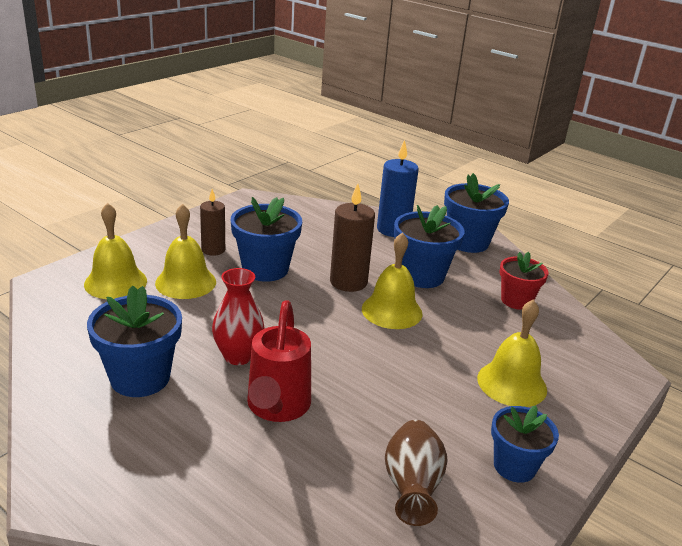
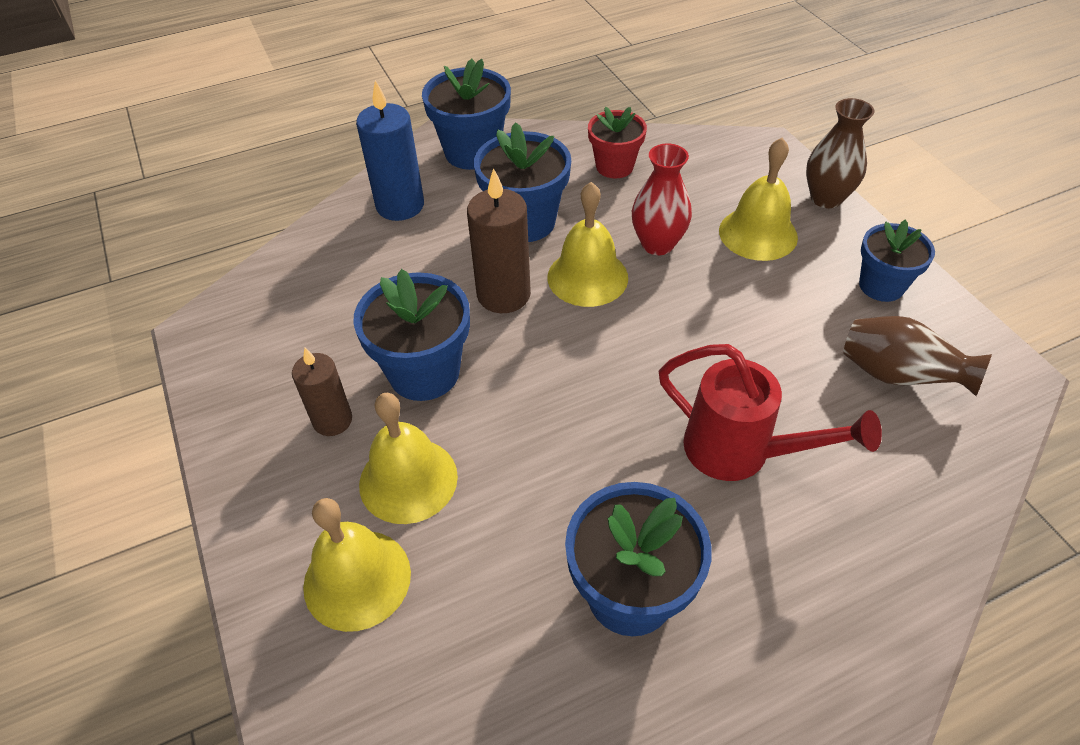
camera: 60 degrees left, 20 degrees up
red vase [212,268,265,365] -> red vase moved to [632,144,692,255]
none -> brown vase [806,98,875,208]

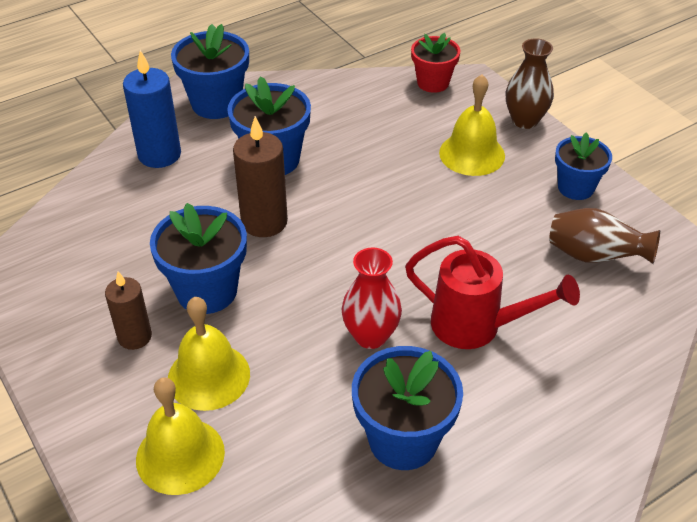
camera: 10 degrees left, 5 degrees down
yellow bell [547,182,628,307] -> none
red flower pot [588,107,647,178] -> red flower pot moved to [411,33,460,93]
red vase [632,144,692,255] -> red vase moved to [341,248,402,349]

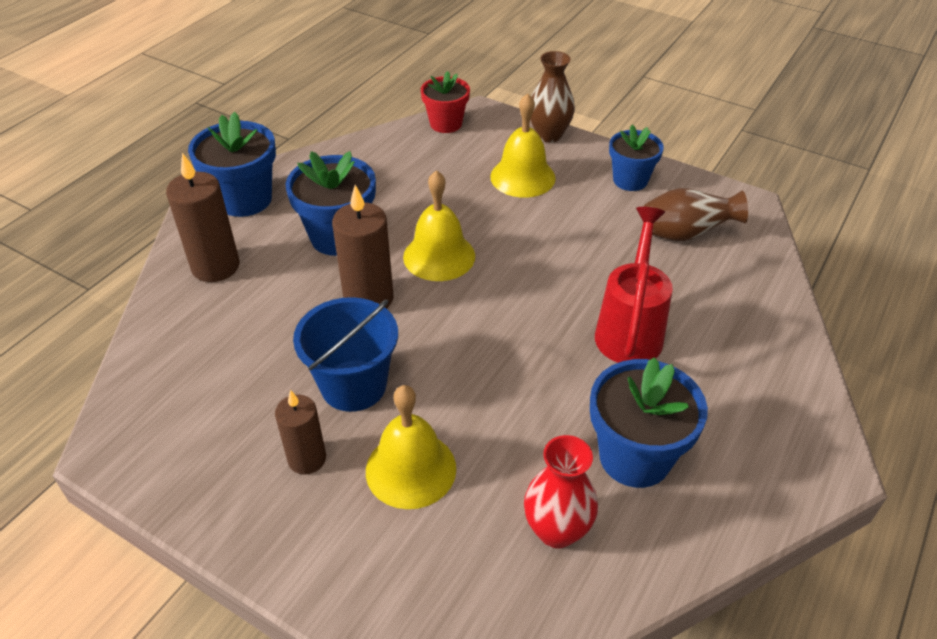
camera: 25 degrees left, 0 degrees up
blue candle [123,50,181,168] -> brown candle [166,153,240,282]
yellow bell [136,377,225,495] -> yellow bell moved to [403,170,475,281]
blue flower pot [150,203,247,314] -> blue bucket [293,297,398,412]
red vase [341,248,402,349] -> red vase moved to [524,435,598,549]
red watering can [405,236,580,349] -> red watering can turned 75 degrees counterclockwise [595,207,673,363]

